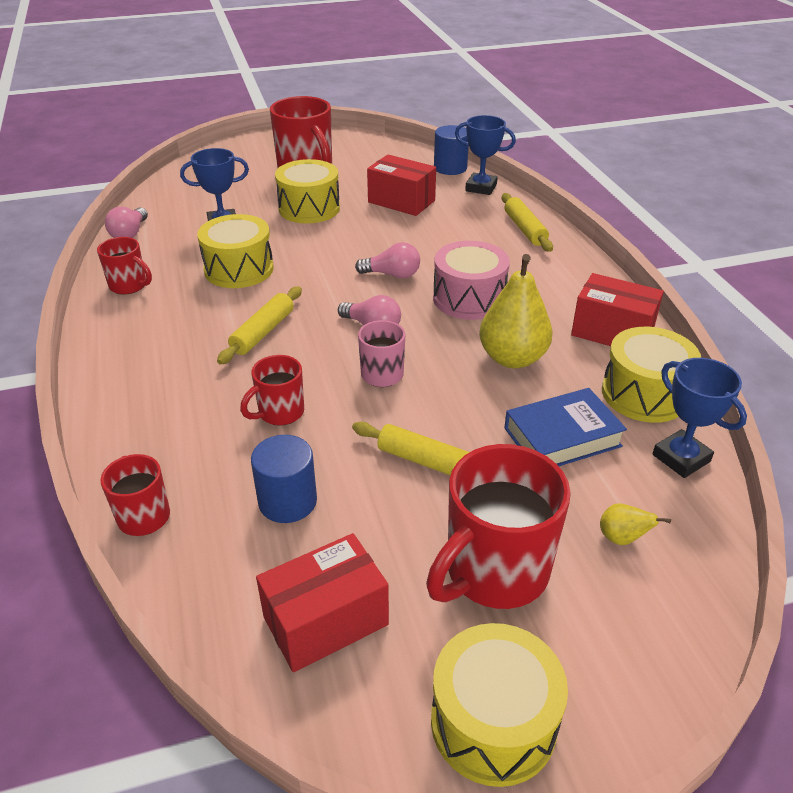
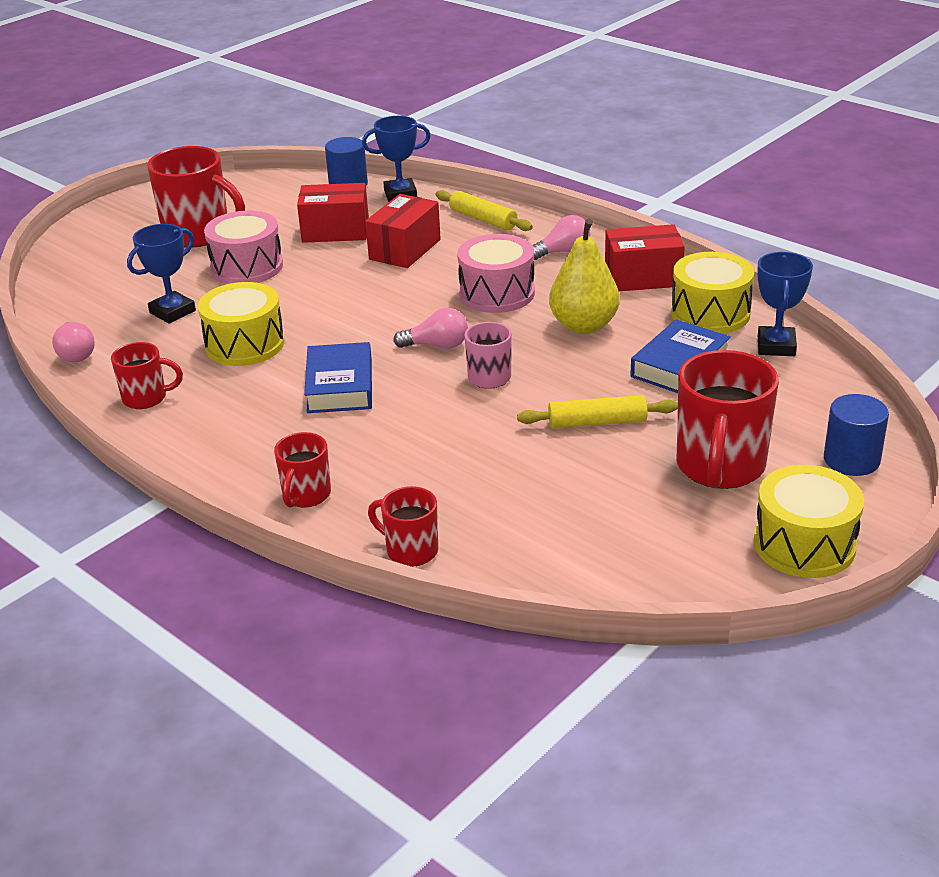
camera: 30 degrees left, 5 degrees down
yellow rolling pin [217,286,302,365] -> blue book [304,342,372,413]
red mug [240,355,304,426] -> red mug moved to [274,432,331,508]
blue cylinder [251,435,317,523] -> blue cylinder moved to [824,394,889,476]
red box [256,533,389,672] -> red box moved to [365,194,441,268]
yellow drum [275,159,340,223] -> pink drum [204,210,283,284]
pink light bulb [355,242,420,278] -> pink light bulb moved to [532,215,591,260]
yellow pear [600,503,671,545] -> none
blue trophy [652,358,747,478] -> blue trophy turned 75 degrees clockwise [757,252,813,356]

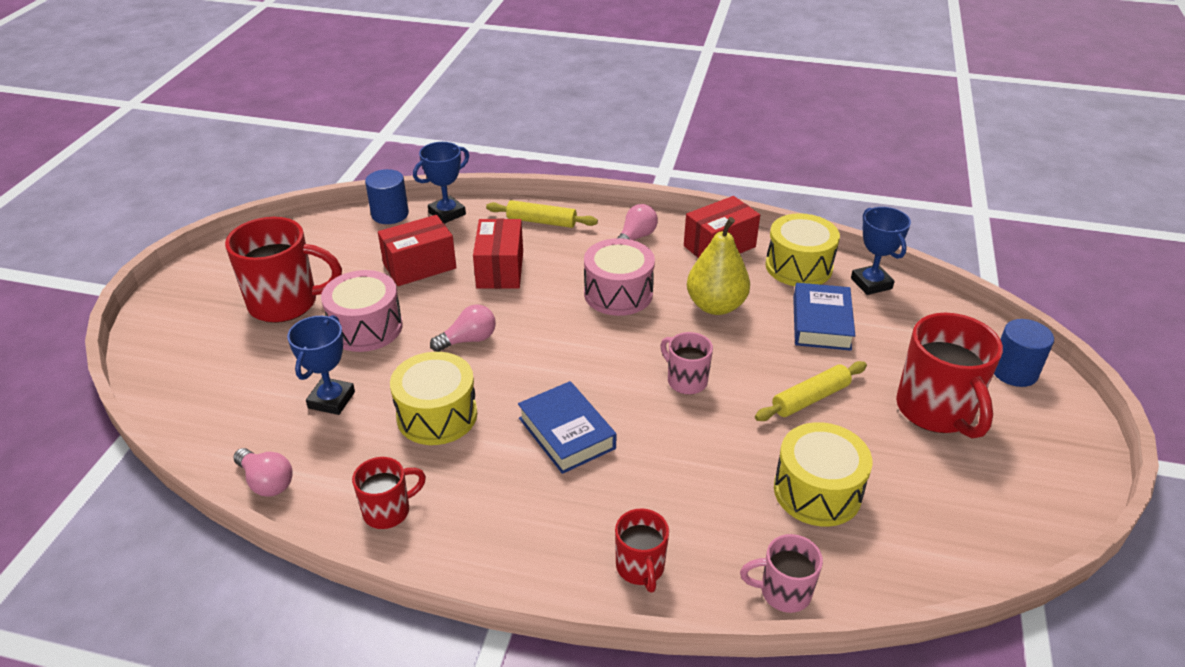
camera: 30 degrees left, 5 degrees up
red mug [368,486,438,567] -> pink mug [740,534,823,613]
pink light bulb [393,308,468,349] -> pink light bulb moved to [430,304,496,352]
yellow drum [754,465,864,578] -> yellow drum moved to [774,422,872,527]

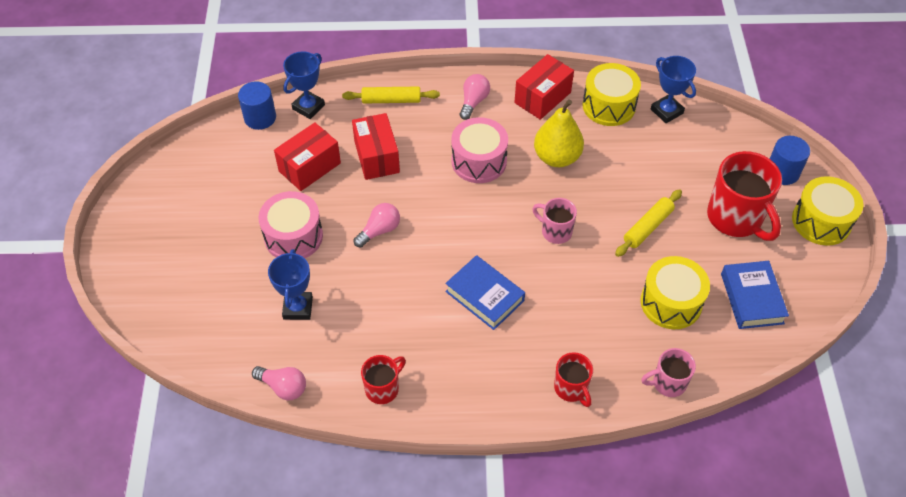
camera: 15 degrees left, 15 degrees up
red mug [225,217,342,323] -> none
yellow drum [390,352,477,445] -> yellow drum moved to [792,176,863,246]
blue book [793,283,855,351] -> blue book moved to [721,261,789,329]

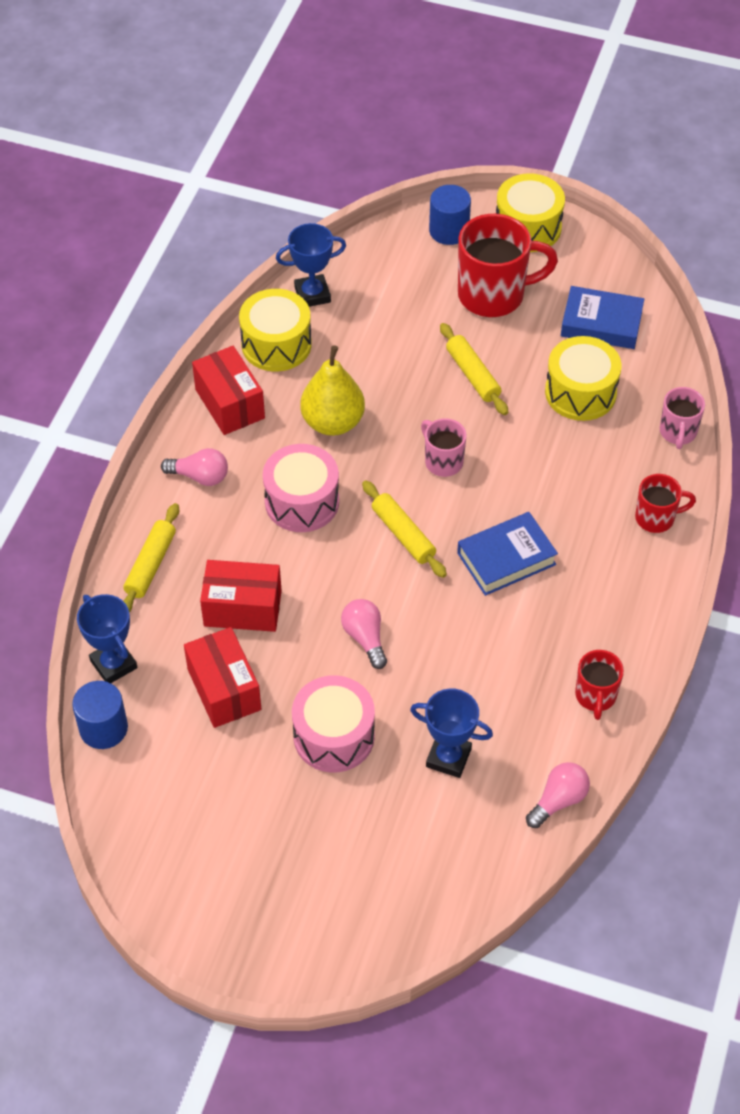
camera: 70 degrees left, 0 degrees up
red mug [361,355,406,404] -> red mug turned 150 degrees counterclockwise [575,650,624,720]
pink light bulb [460,74,490,120] -> pink light bulb turned 150 degrees clockwise [161,448,228,486]
pink mug [532,198,577,244] -> pink mug turned 90 degrees clockwise [421,418,467,477]
none -> yellow rolling pin [362,480,447,578]

